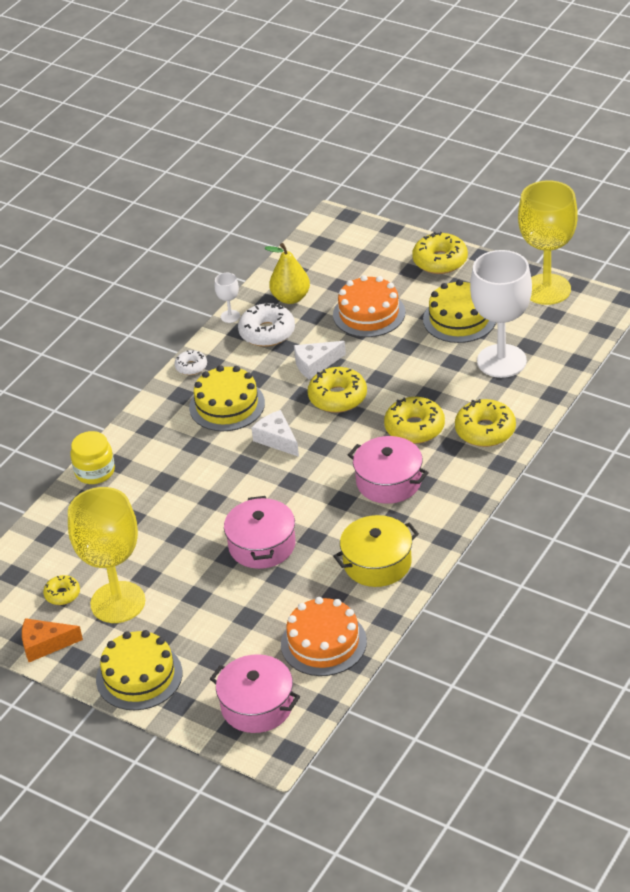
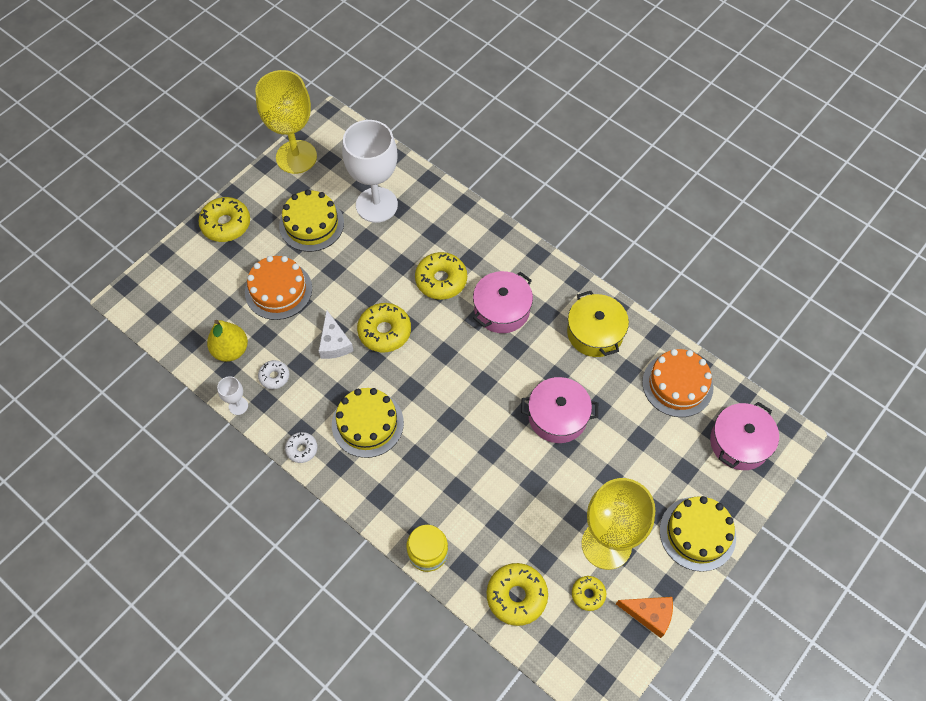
camera: 85 degrees left, 20 degrees up
orange cheese [22,618,83,662] -> orange cheese turned 75 degrees counterclockwise [616,597,673,638]
white donut [238,302,295,347] -> white donut [258,360,289,389], size x0.56
white cheese [252,410,299,457] -> none
yellow donut [455,399,516,447] -> yellow donut moved to [487,563,548,626]

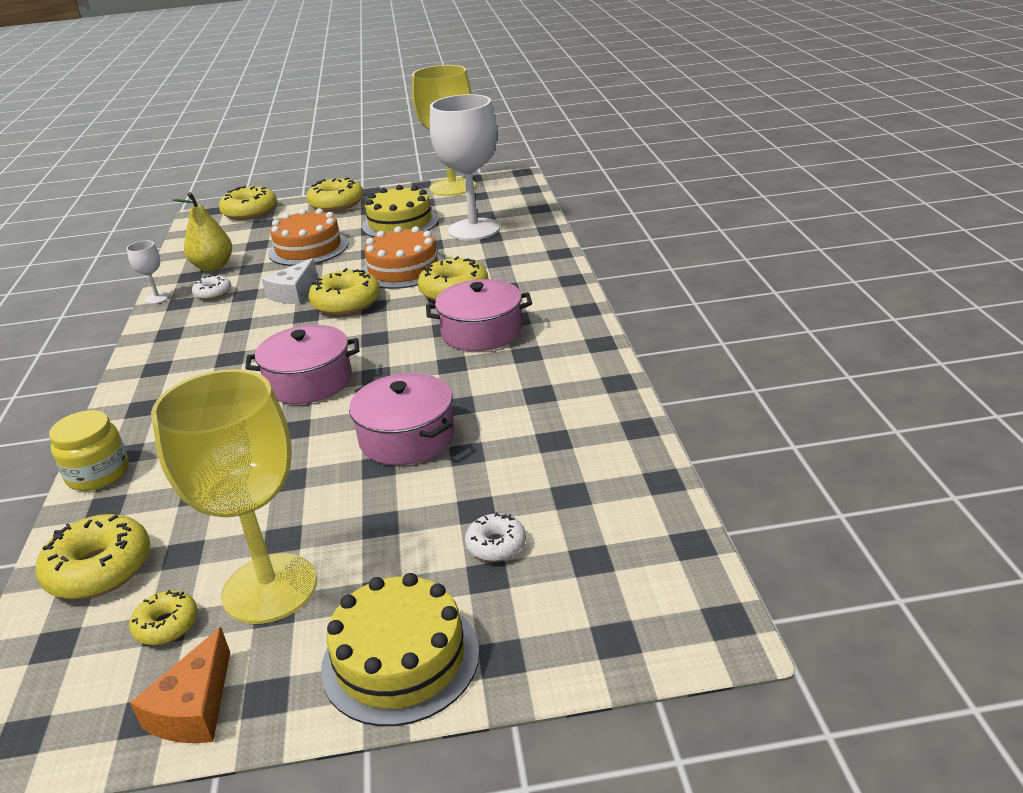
camera: 45 degrees right, 30 degrees down
white donut [285,432,317,463] -> white donut moved to [465,512,526,561]
yellow cake [332,388,404,458] -> none
yellow pot [567,291,629,357] -> none
orange cheese [616,597,673,638] -> orange cheese turned 45 degrees clockwise [130,627,230,743]
orange cake [642,349,714,417] -> orange cake moved to [362,226,444,289]
pink pot [710,402,779,470] -> pink pot moved to [245,325,359,404]
none -> yellow donut [219,186,277,220]

